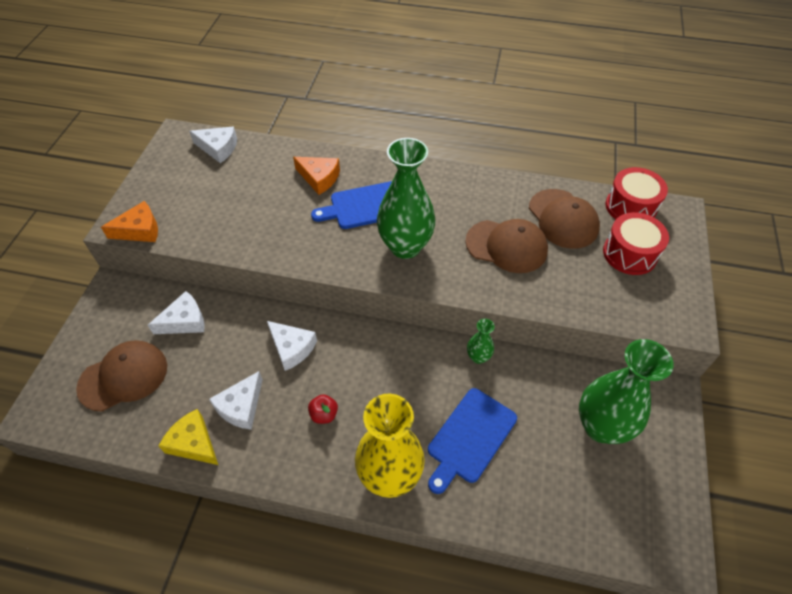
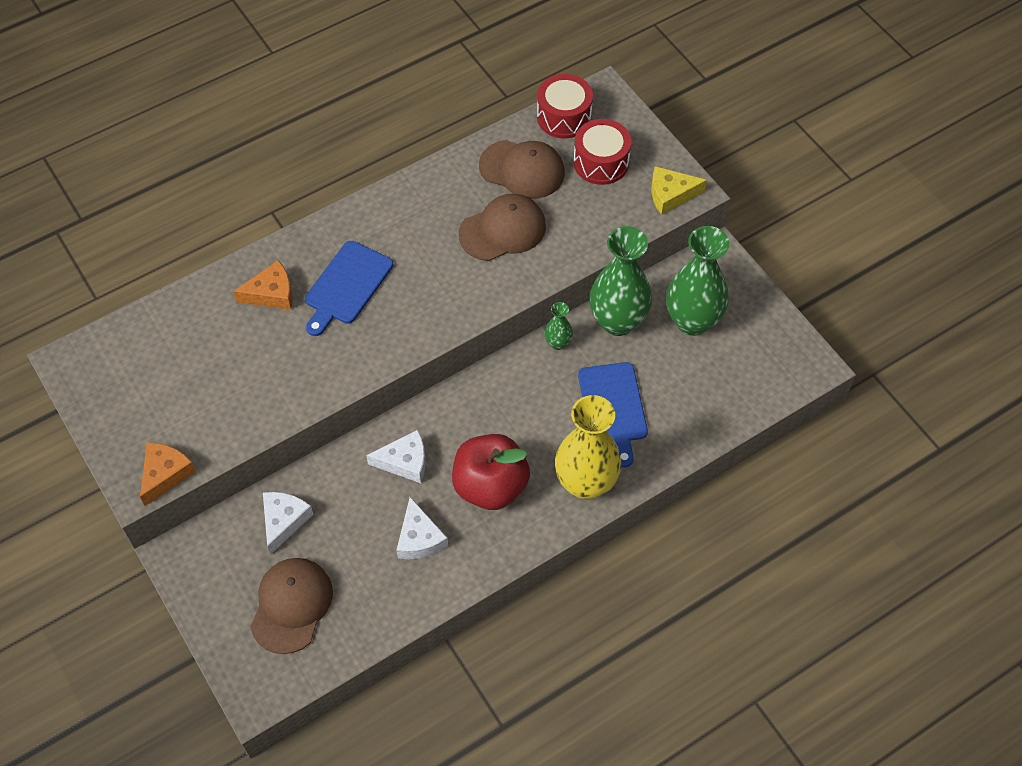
camera: 45 degrees left, 5 degrees up
yellow cheese [159,409,218,465] -> yellow cheese moved to [652,166,707,215]
white cheese [189,127,237,163] -> none
red apple [308,394,338,424] -> red apple [452,434,530,510], size x2.49
green vase [377,138,436,259] -> green vase moved to [590,226,652,336]

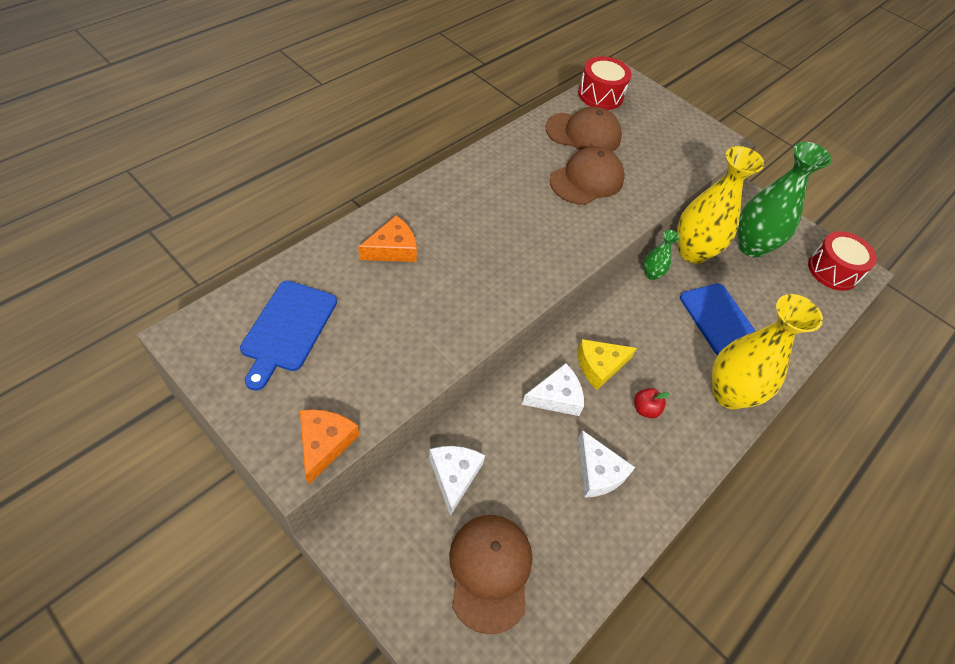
camera: 20 degrees left, 5 degrees down
blue cutting board [305,241,393,336] -> blue cutting board moved to [240,281,337,391]
red apple [452,434,530,510] -> red apple [634,388,670,418], size x0.40
red drum [573,119,631,185] -> red drum moved to [808,231,877,291]
green vase [590,226,652,336] -> yellow vase [677,146,764,264]
yellow cheese [652,166,707,215] -> yellow cheese moved to [577,339,637,390]

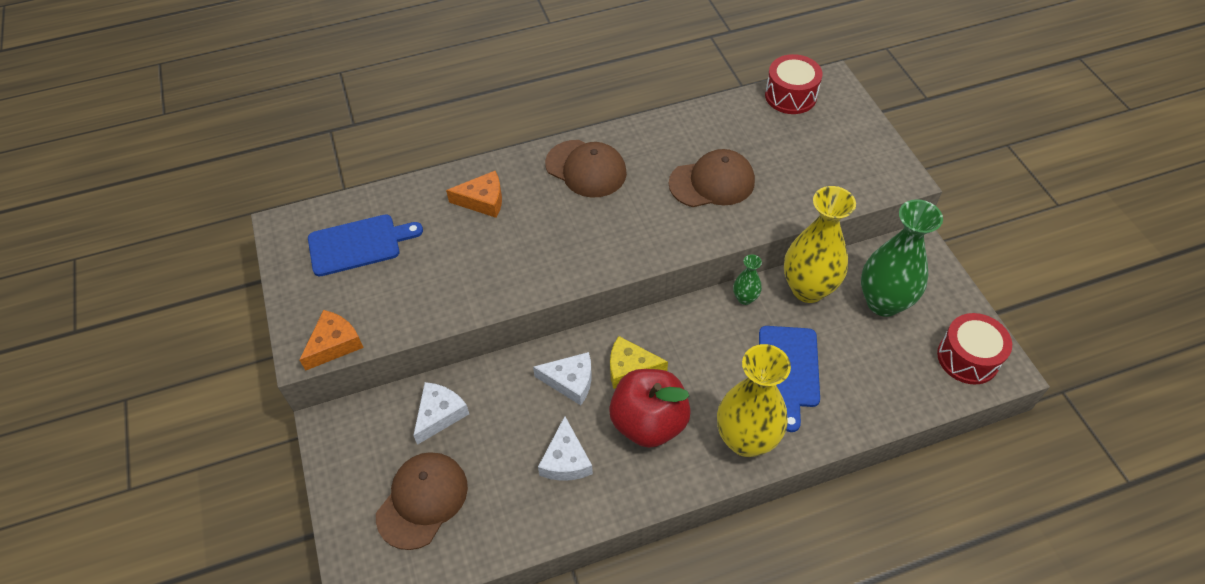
camera: 35 degrees right, 0 degrees up
blue cutting board [240,281,337,391] -> blue cutting board turned 150 degrees counterclockwise [308,214,423,276]
brown cap [546,107,622,152] -> brown cap moved to [545,140,627,198]
red apple [634,388,670,418] -> red apple [609,369,691,448], size x2.49

